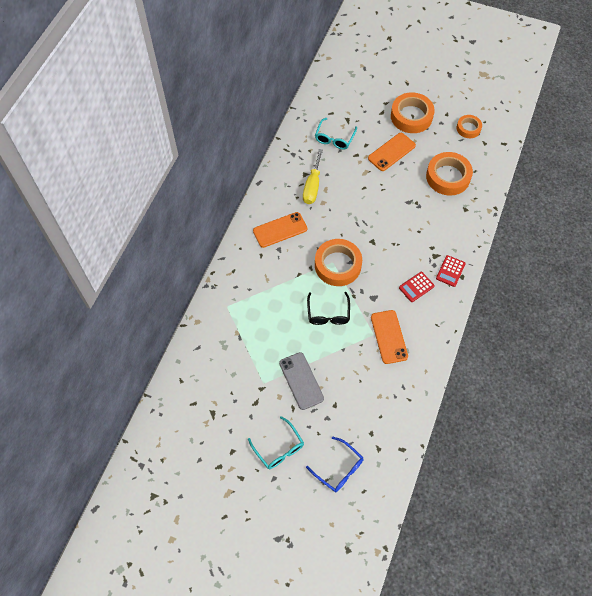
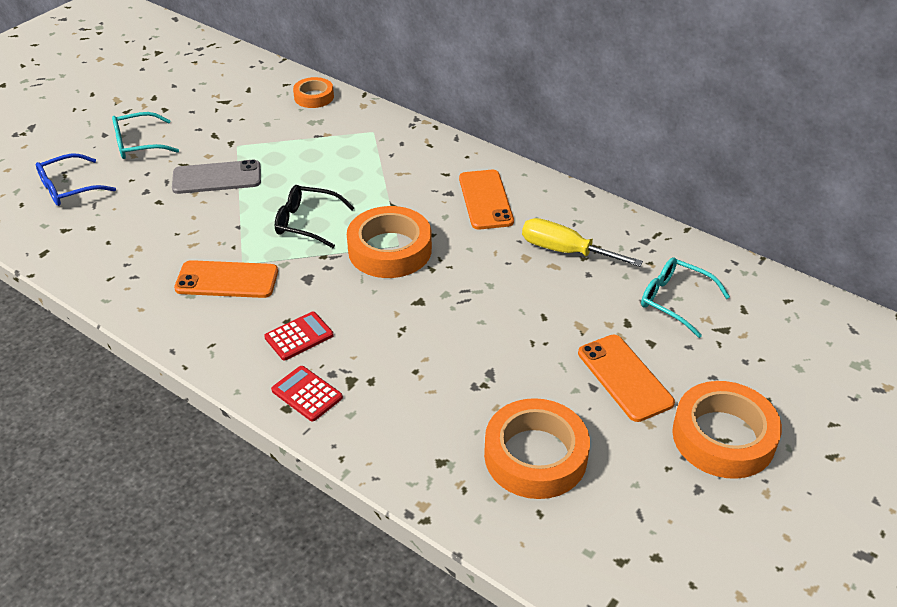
camera: 105 degrees right, 20 degrees down
red calculator [399,272,435,302] -> red calculator turned 75 degrees clockwise [264,312,334,360]
orange tape [457,115,482,138] -> orange tape moved to [293,77,334,108]

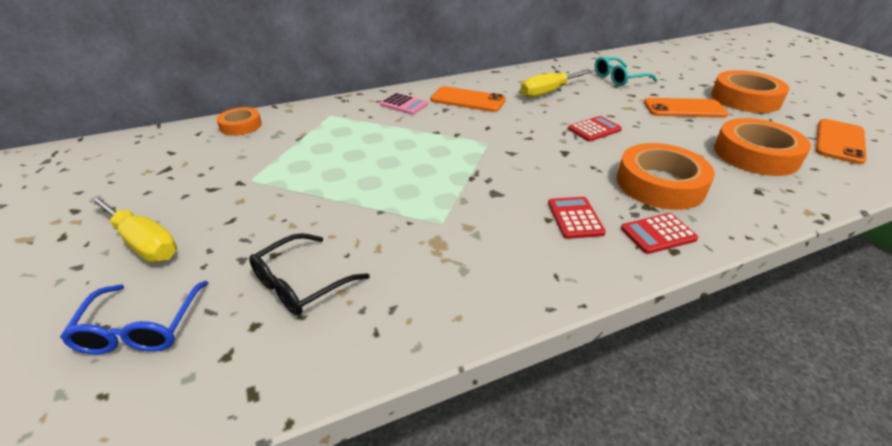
camera: 60 degrees left, 5 degrees down
turquoise glasses [112,112,179,159] -> yellow screwdriver [89,195,177,262]
grey phone [172,160,261,194] -> none
orange phone [174,260,278,298] -> orange phone moved to [816,119,867,164]
black glasses [275,185,354,248] -> black glasses moved to [249,233,370,316]
orange tape [347,206,432,278] -> orange tape moved to [617,143,715,210]
none -> pink calculator [380,93,428,115]
none -> red calculator [568,116,622,141]

